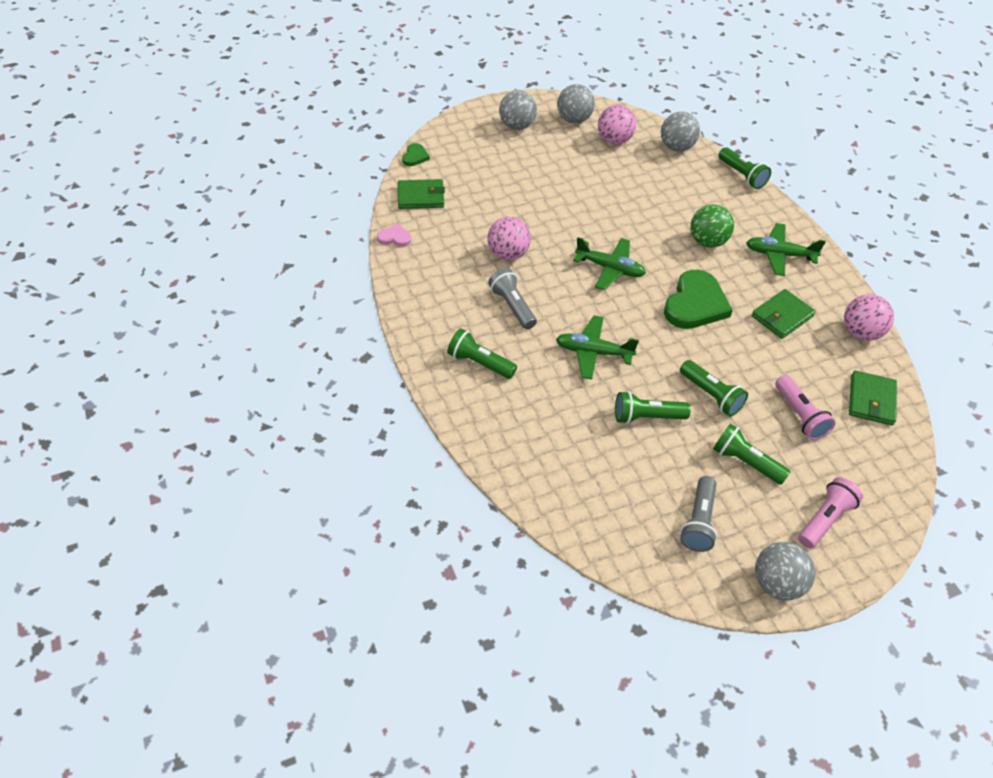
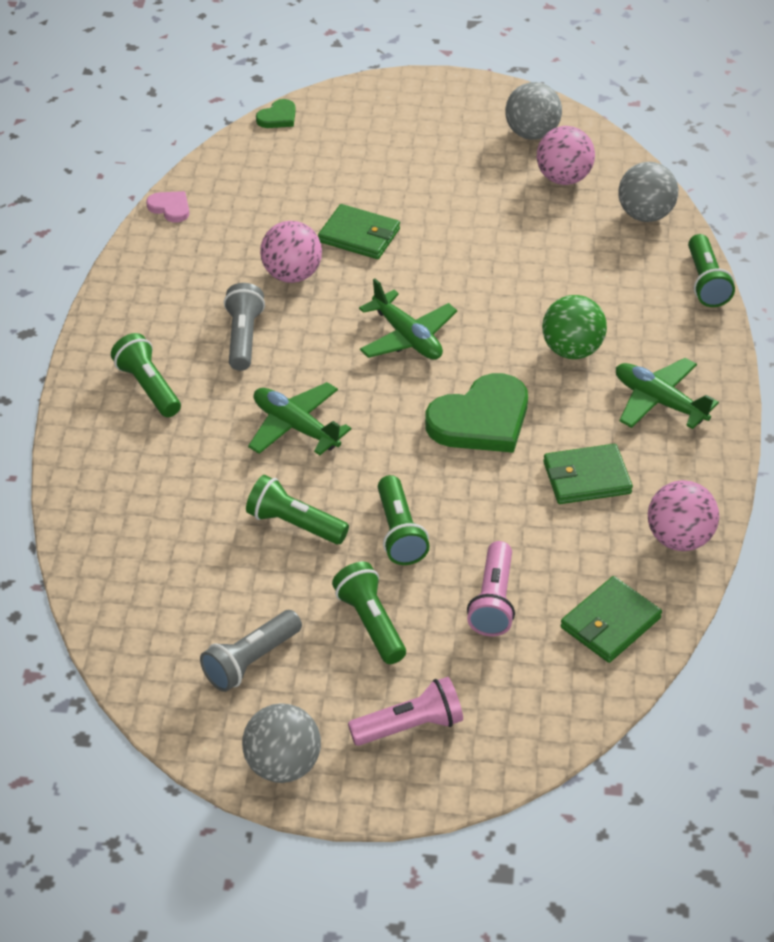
camera: 30 degrees right, 5 degrees down
green wallet [398,179,445,209] -> green wallet moved to [318,204,400,259]
grey ball [499,90,537,130] -> none

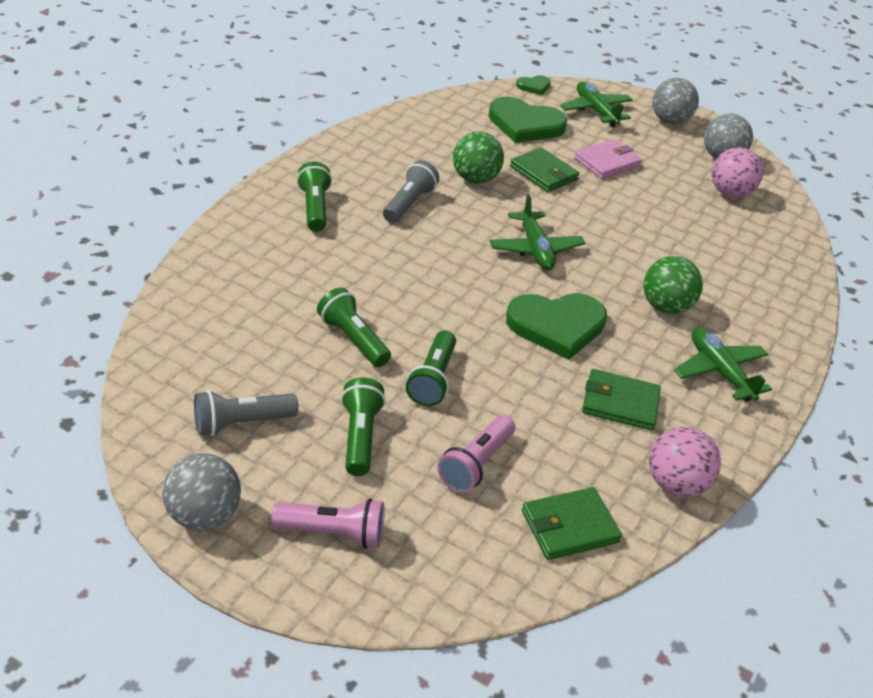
camera: 20 degrees right, 5 degrees down
pink heart [146,191,189,223] -> none
green plane [248,382,351,455] -> green plane moved to [560,82,633,128]
pink ball [260,221,322,283] -> green ball [453,132,504,183]
grey ball [618,162,678,222] -> grey ball moved to [652,78,699,124]
green flashlight [688,234,735,307] -> none
none -> green heart [489,97,567,143]
none -> pink wallet [574,139,642,179]

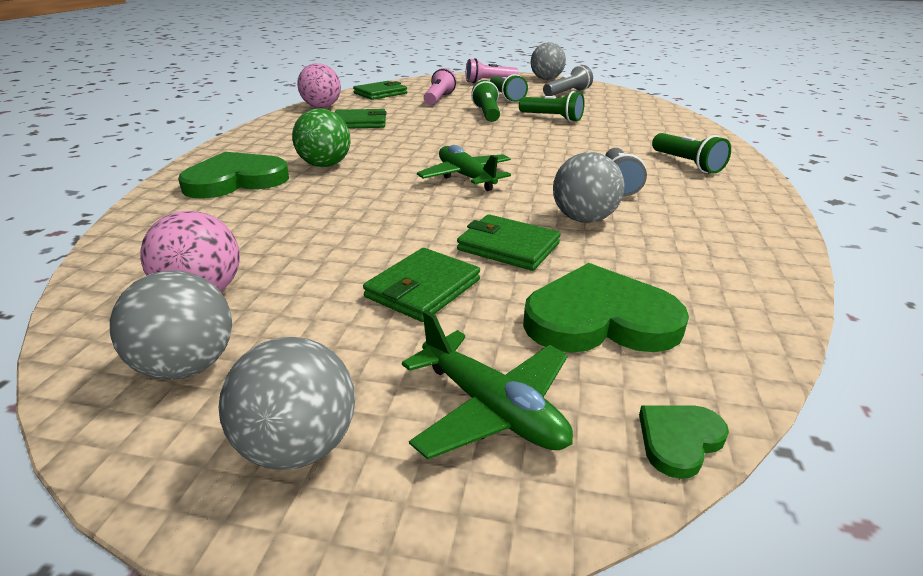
camera: 165 degrees right, 10 degrees down
green ball [453,132,504,183] -> grey ball [553,152,625,223]
green heart [506,293,607,360] -> green heart moved to [178,152,289,199]
pink wallet [574,139,642,179] -> green wallet [363,248,480,322]
green plane [674,328,772,402] -> none

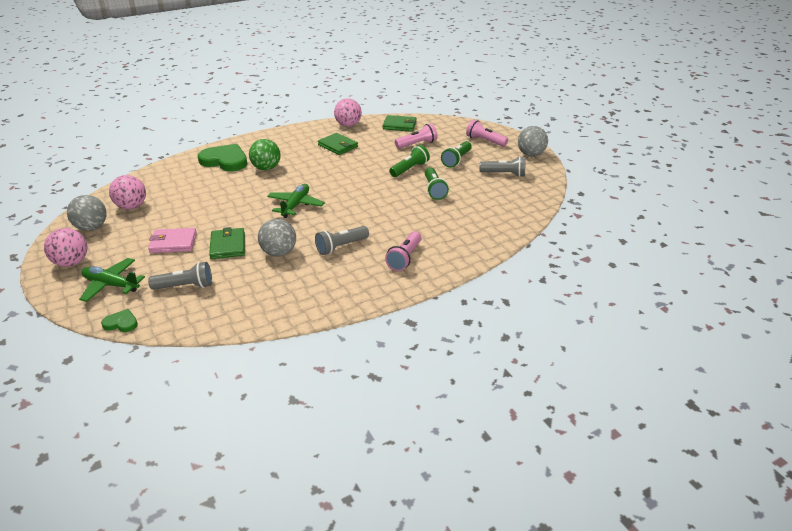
camera: 50 degrees right, 5 degrees up
grey ball [219,337,355,470] -> pink ball [44,228,87,267]
green wallet [363,248,480,322] -> pink wallet [148,228,197,253]
green plane [402,310,573,460] -> green plane turned 105 degrees clockwise [79,258,145,302]
green heart [523,263,689,353] -> grey flashlight [148,262,212,290]
green flashlight [652,133,731,174] -> pink flashlight [385,231,422,271]

